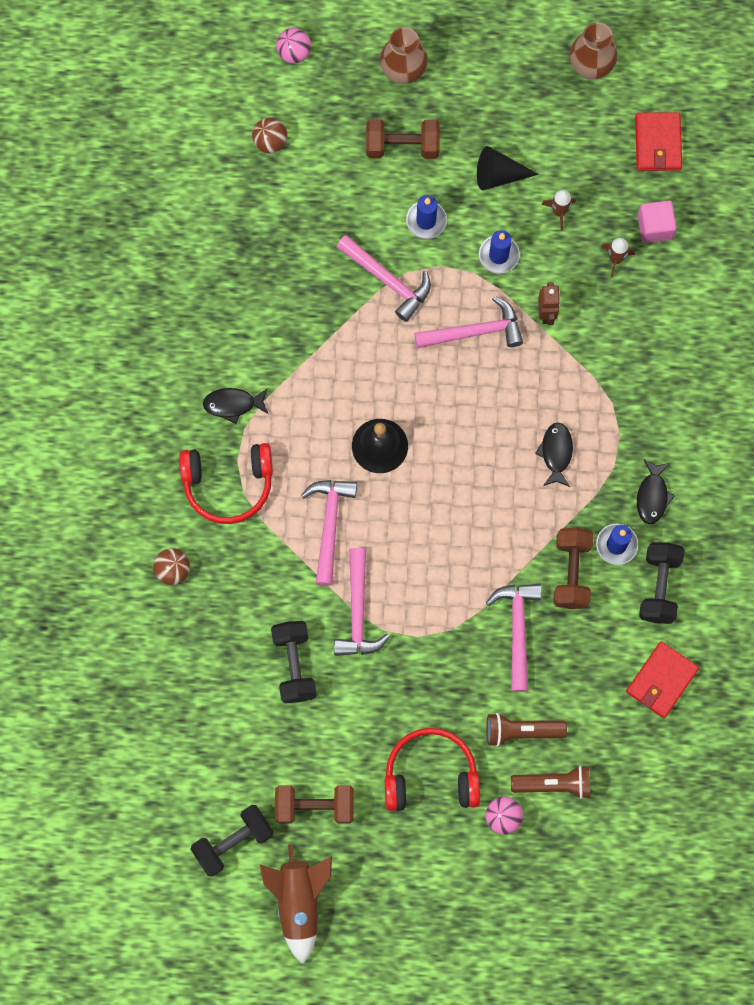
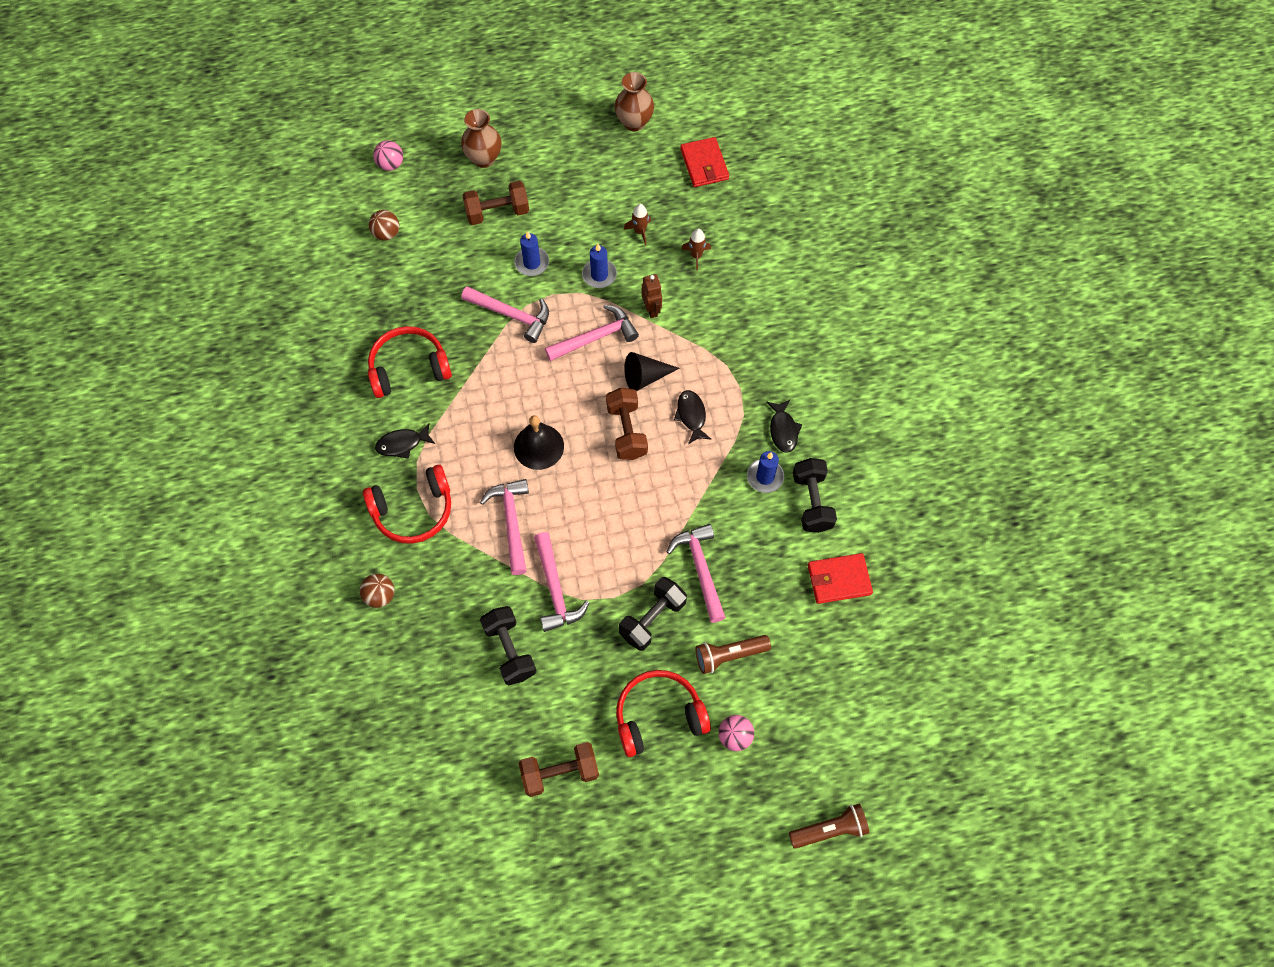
camera: 15 degrees left, 10 degrees down
black dumbbell [191,805,274,877] -> black dumbbell moved to [619,577,687,651]
brown rocket [259,844,332,964] -> none
black cone [477,146,539,191] -> black cone moved to [624,352,679,391]
brown flashlight [511,765,590,799] -> brown flashlight moved to [789,804,869,849]
brown dumbbell [553,528,594,609] -> brown dumbbell moved to [606,388,648,460]
red wallet [626,641,699,718] -> red wallet turned 60 degrees clockwise [808,553,873,604]
pink cube [638,200,677,243] -> none
none -> red headphones [368,326,452,398]

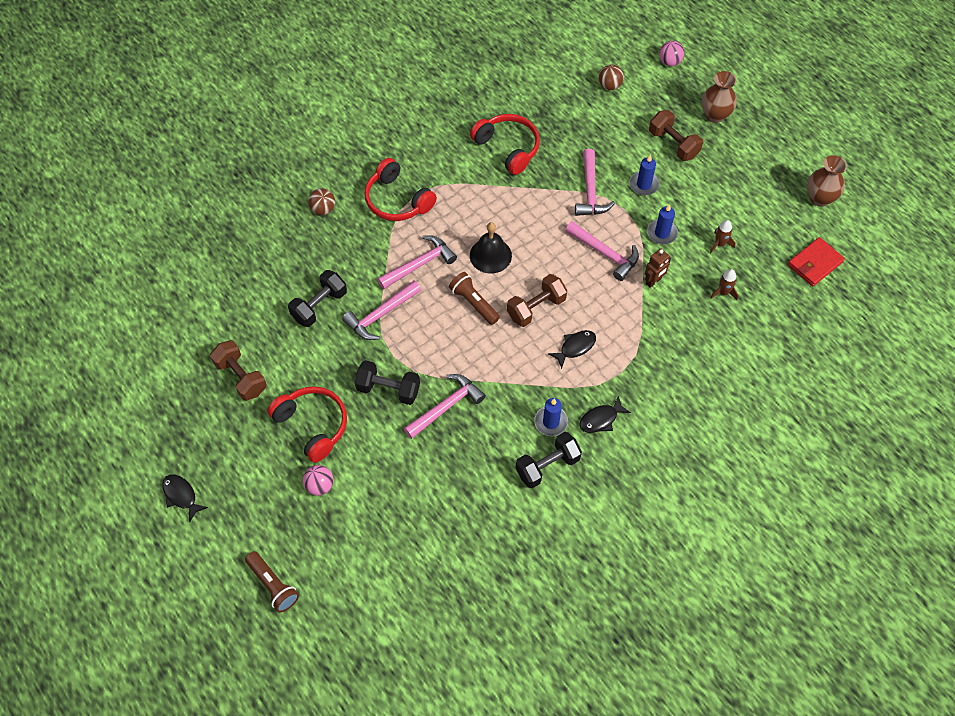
camera: 65 degrees right, 5 degrees down
black fish [375,423,435,459] -> black fish moved to [162,474,208,522]
black cone [624,352,679,391] -> none
brown flashlight [696,635,771,674] -> brown flashlight moved to [449,272,500,325]
red wallet [808,553,873,604] -> none

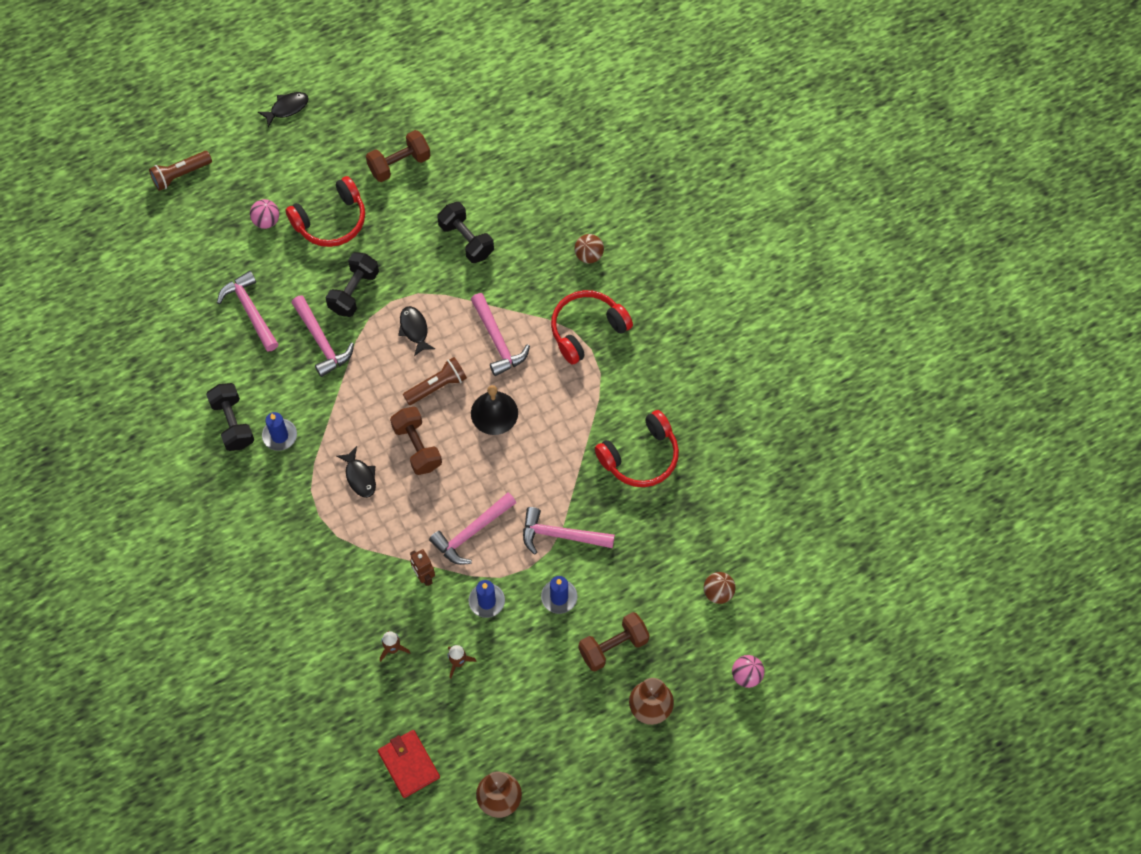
camera: 100 degrees right, 5 degrees up
pink hammer [342,281,421,340] -> pink hammer moved to [217,271,279,352]
black fish [579,396,631,433] -> black fish moved to [398,306,435,356]

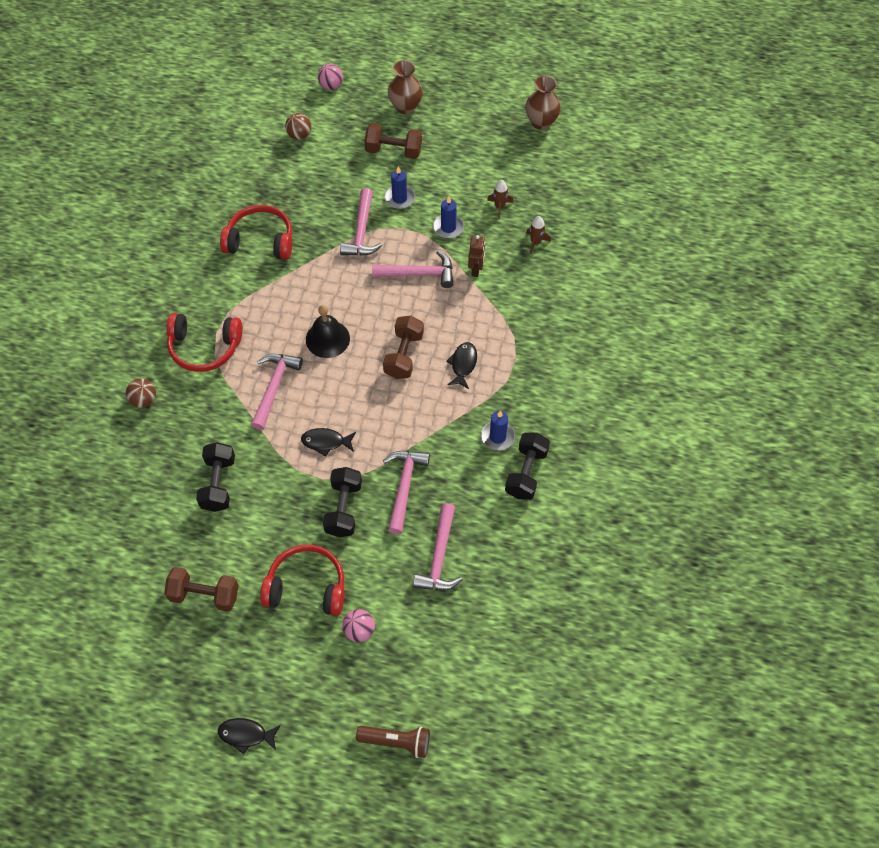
camera: 140 degrees left, 5 degrees down
black dumbbell [326,252,379,317] -> black dumbbell turned 60 degrees counterclockwise [323,467,362,537]
red wallet [378,730,440,798] -> none
black fish [398,306,435,356] -> black fish turned 75 degrees clockwise [301,428,356,456]
brown flashlight [403,357,467,405] -> none
pink hammer [523,507,615,555] -> pink hammer turned 45 degrees clockwise [340,188,383,256]

